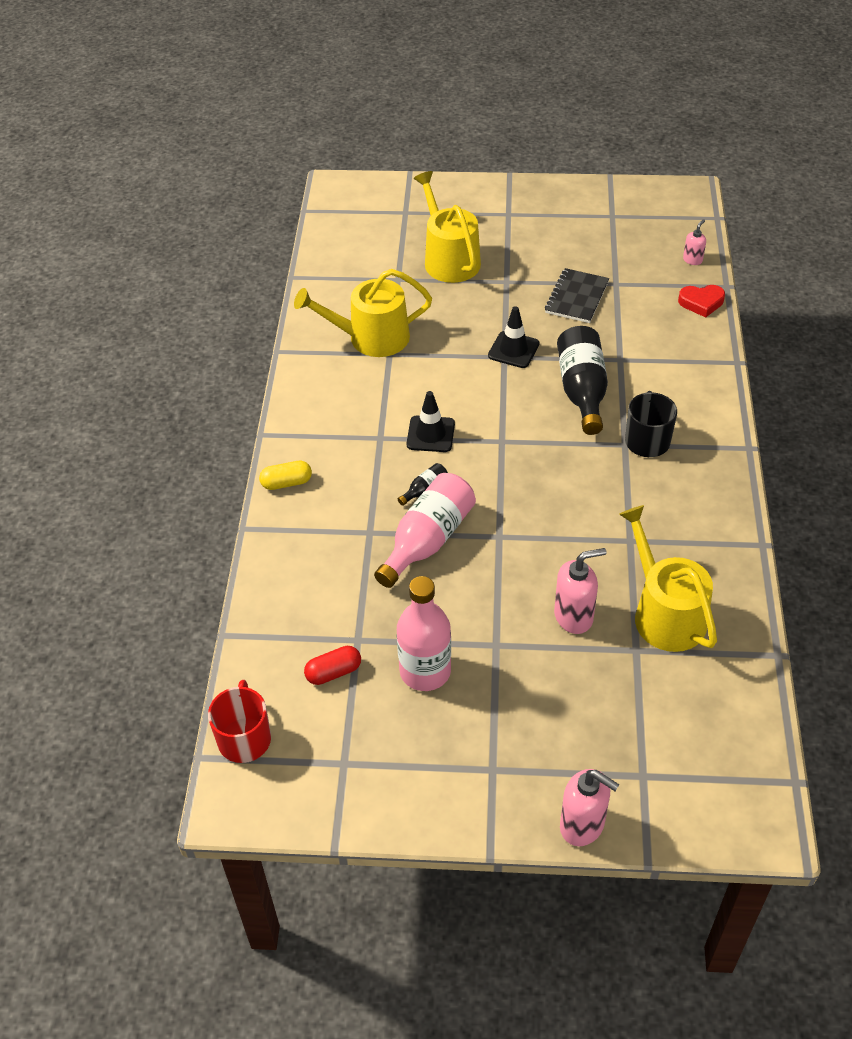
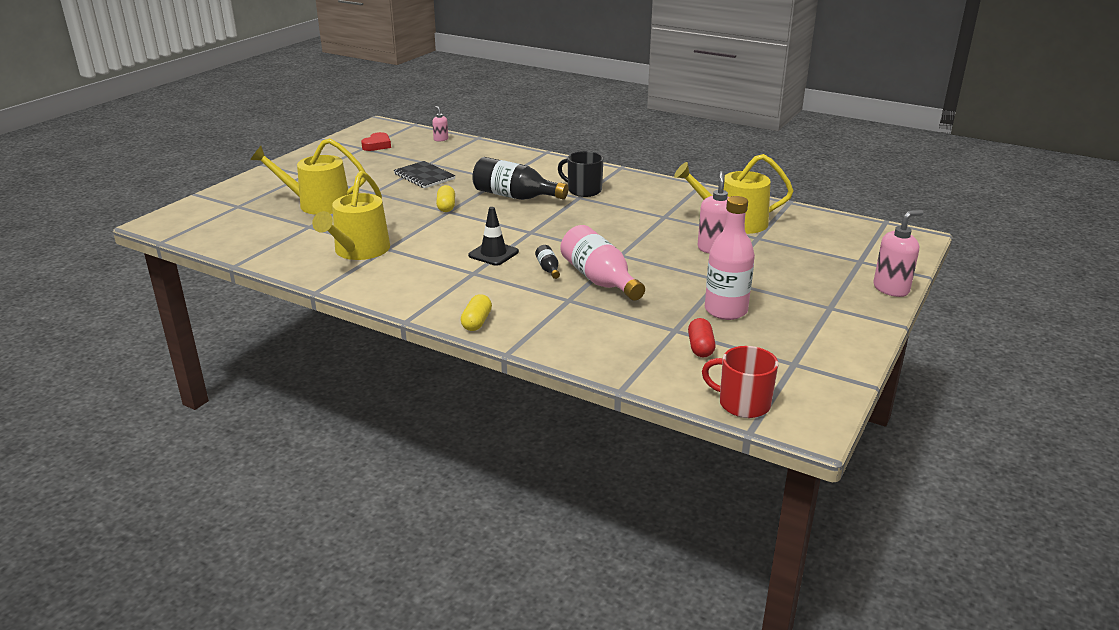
camera: 65 degrees left, 20 degrees down
black traffic cone [488,306,540,368] -> yellow capsule [436,185,455,212]
red heart [678,285,725,318] -> red heart moved to [361,132,391,151]

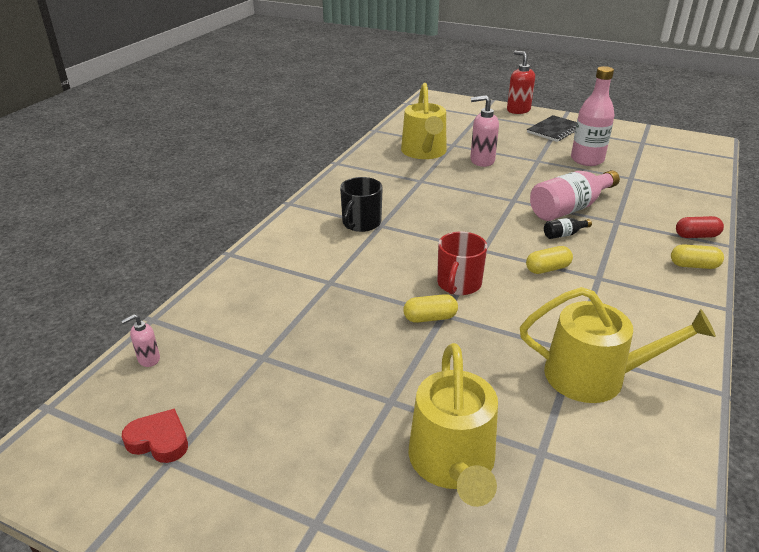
camera: 95 degrees left, 5 degrees up
black notebook [394,161,456,188] -> black notebook moved to [527,115,577,142]
black traffic cone [468,207,519,266] -> yellow capsule [526,246,573,274]
black bottle [472,157,568,200] -> none
red capsule [688,318,716,358] -> red capsule moved to [676,216,724,238]
red mug [702,346,779,418] -> red mug moved to [437,232,488,295]
pink soap dispenser [873,210,924,297] -> red soap dispenser [507,51,535,114]

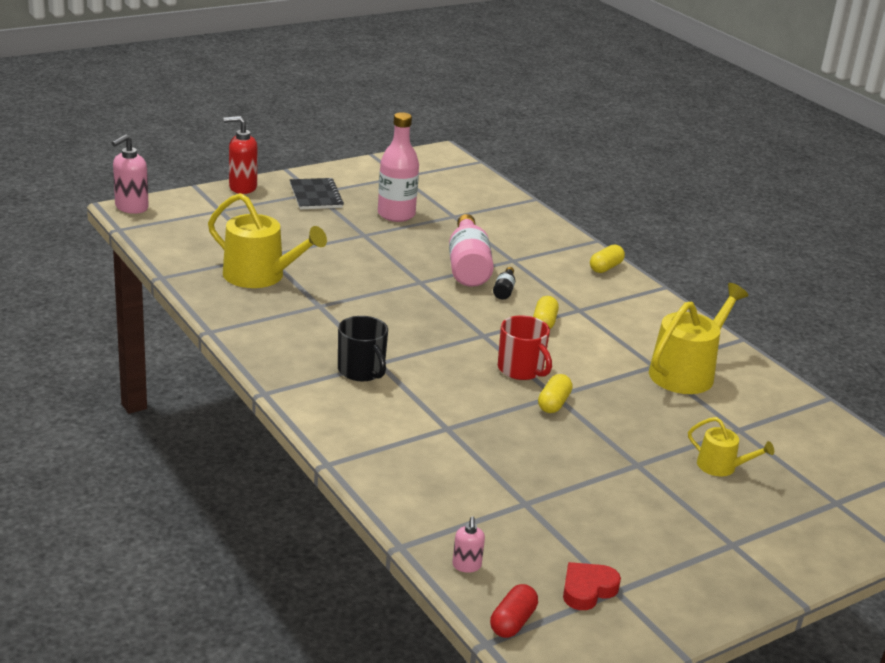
camera: 60 degrees left, 5 degrees down
yellow watering can [408,343,498,507] -> yellow watering can [688,417,774,476], size x0.53
pink soap dispenser [470,95,499,167] -> pink soap dispenser moved to [112,134,149,214]
red capsule [676,216,724,238] -> red capsule moved to [490,584,538,638]

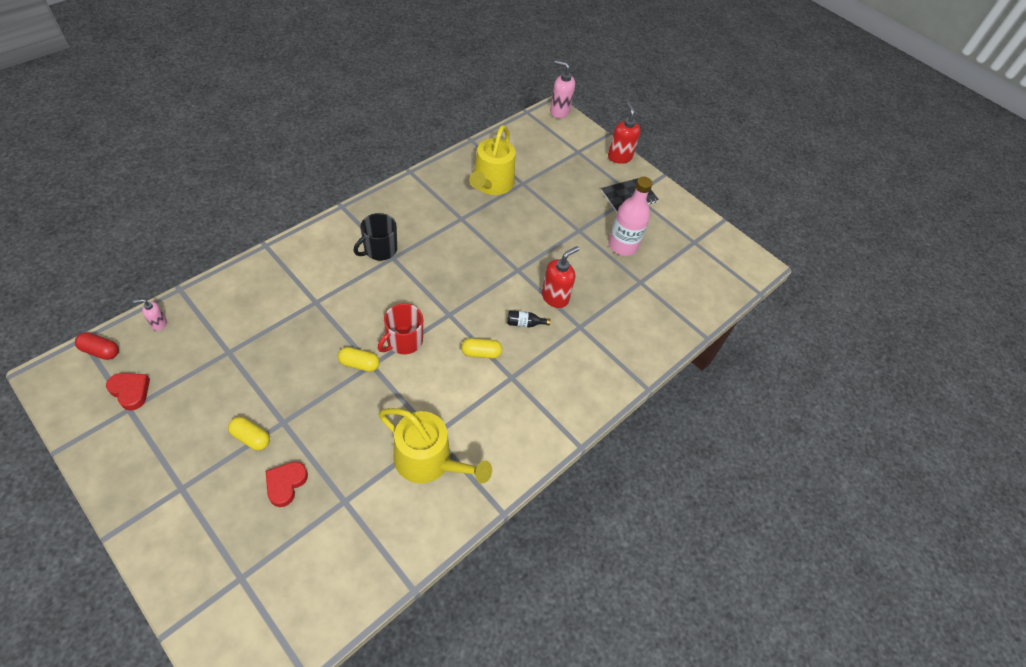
camera: 75 degrees right, 25 degrees up
pink bottle [449,214,494,287] -> red soap dispenser [542,246,579,308]
yellow capsule [590,244,625,273] -> yellow capsule moved to [228,417,270,450]
yellow watering can [688,417,774,476] -> red heart [266,462,308,507]

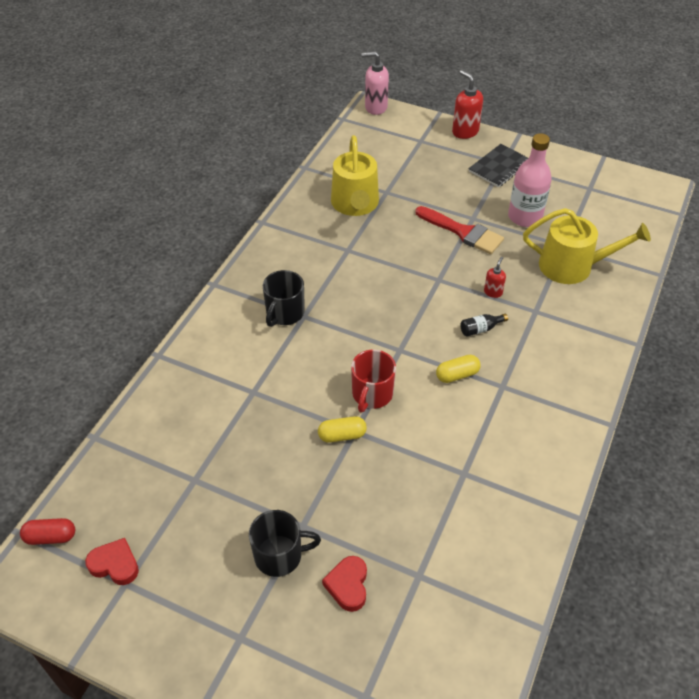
camera: 15 degrees left, 5 degrees down
pink soap dispenser [133,299,167,331] -> none
yellow capsule [228,417,270,450] -> black mug [249,510,321,577]
yellow watering can [379,408,492,483] -> yellow watering can moved to [523,208,651,284]
red soap dispenser [542,246,579,308] -> red soap dispenser [484,257,506,298], size x0.55
none -> red brush [415,206,504,254]

